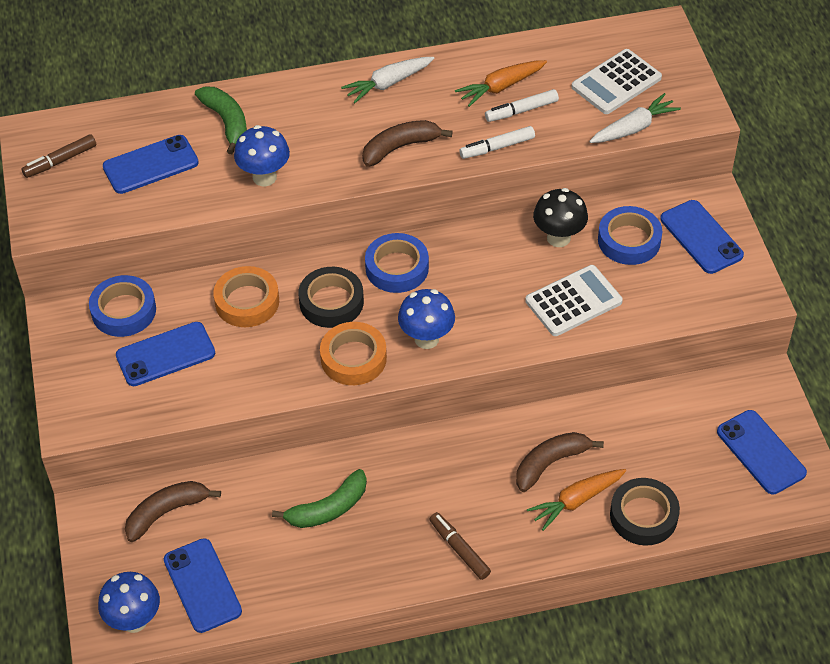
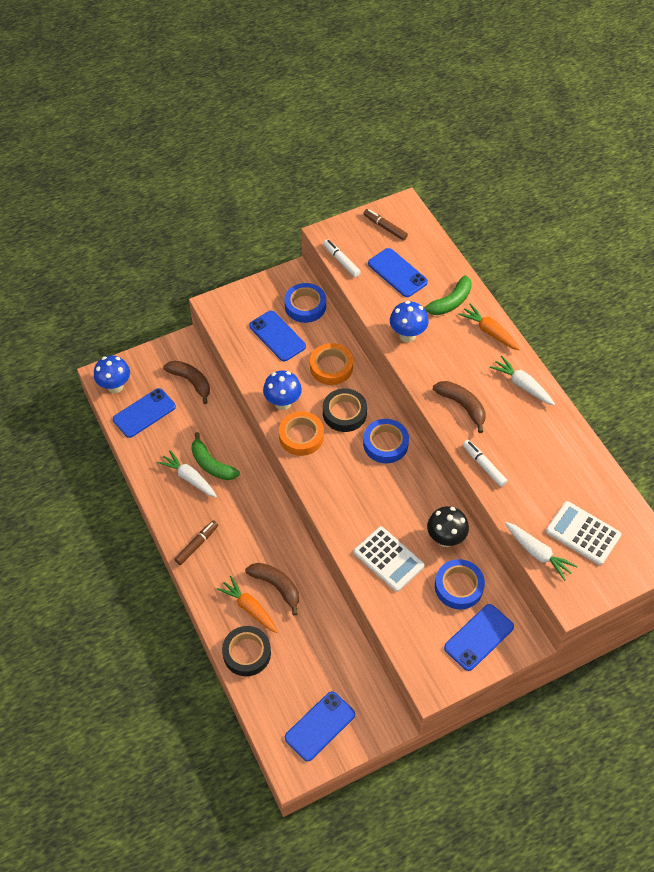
camera: 75 degrees right, 5 degrees up
blue mushroom [398,289,455,349] -> blue mushroom moved to [263,371,302,410]
orange carrot [455,60,547,107] -> orange carrot moved to [458,304,521,351]
white marker [485,89,559,122] -> white marker moved to [323,239,361,277]
none -> white carrot [157,450,217,497]

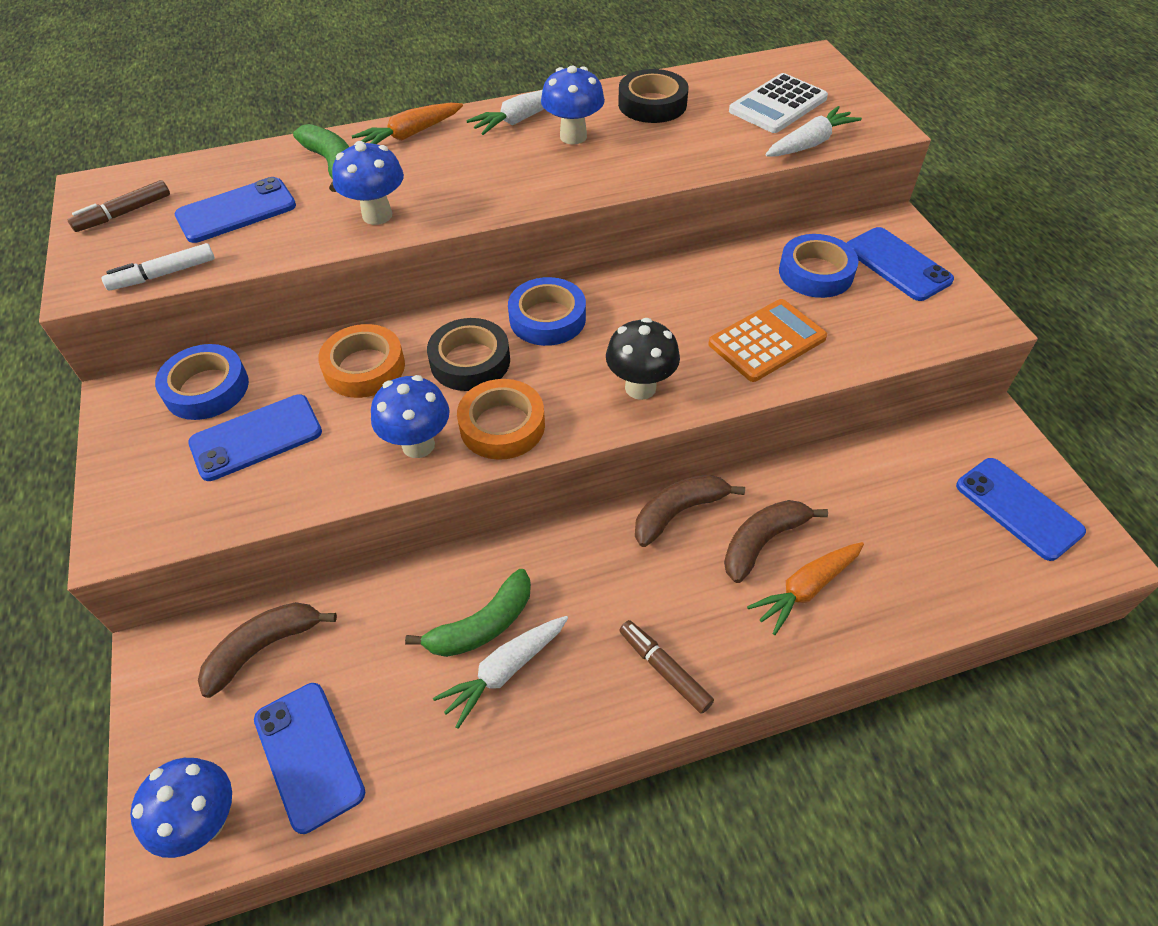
camera: 80 degrees left, 5 degrees down
black tape [222,626,271,676] -> black tape moved to [618,69,688,123]
white calculator [354,526,424,592] -> orange calculator [708,299,827,382]
black mushroom [427,506,469,547] -> black mushroom moved to [606,318,680,400]
brown banana [433,381,486,433] -> brown banana moved to [635,475,745,547]
white marker [463,440,508,487] -> none
none -> blue mushroom [541,66,605,144]

